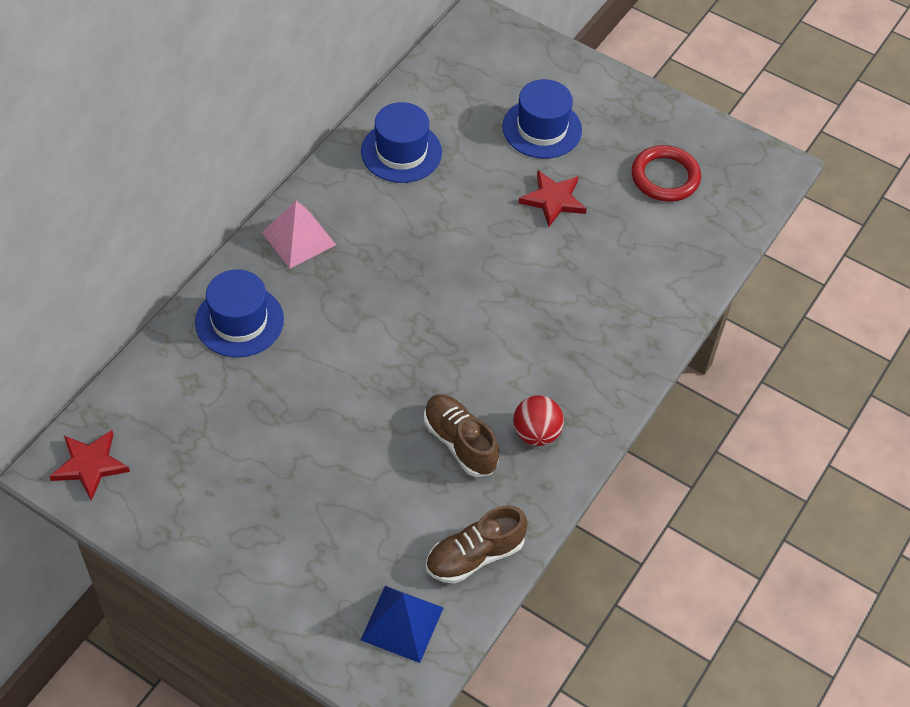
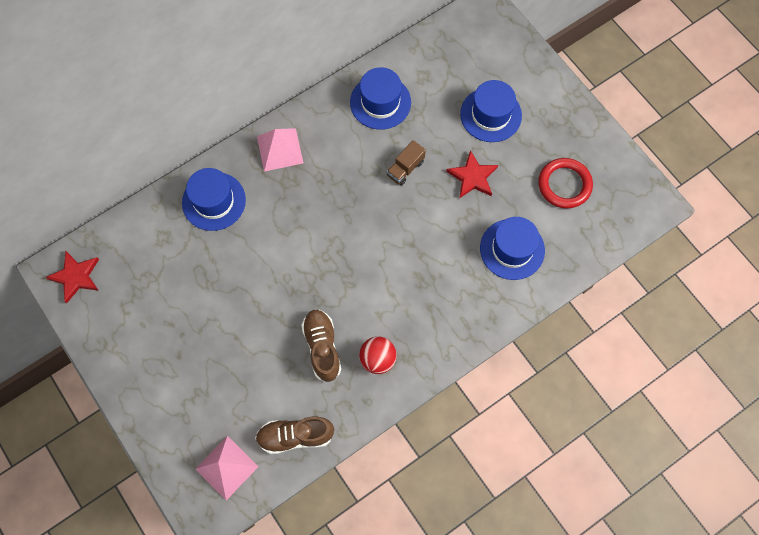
camera: 25 degrees right, 15 degrees up
blue pyramid [361,586,443,663] -> pink pyramid [195,436,259,500]
none -> brown truck [387,140,426,186]
none -> blue hat [480,217,545,280]

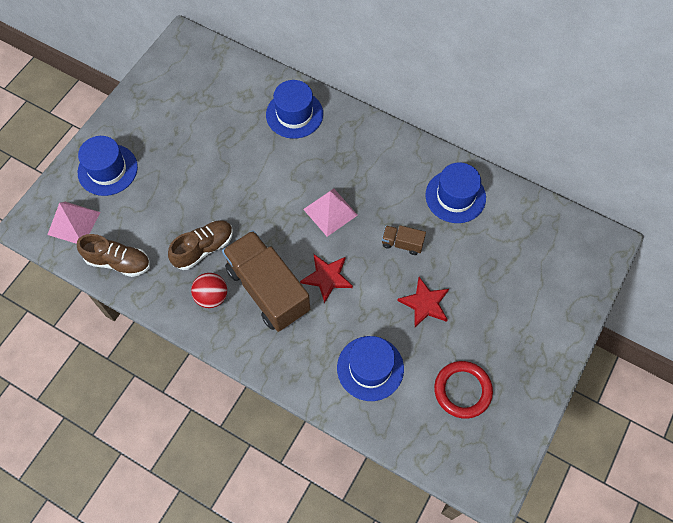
camera: 65 degrees right, 5 degrees down
red star [45,251,99,303] -> red star moved to [300,254,353,304]
brown shoe [255,417,334,454] -> brown shoe turned 135 degrees clockwise [77,234,150,277]
pink pyramid [257,128,303,172] -> pink pyramid moved to [303,189,358,237]
blue hat [460,80,522,142] -> blue hat moved to [78,136,138,196]
none -> brown truck [222,230,310,332]

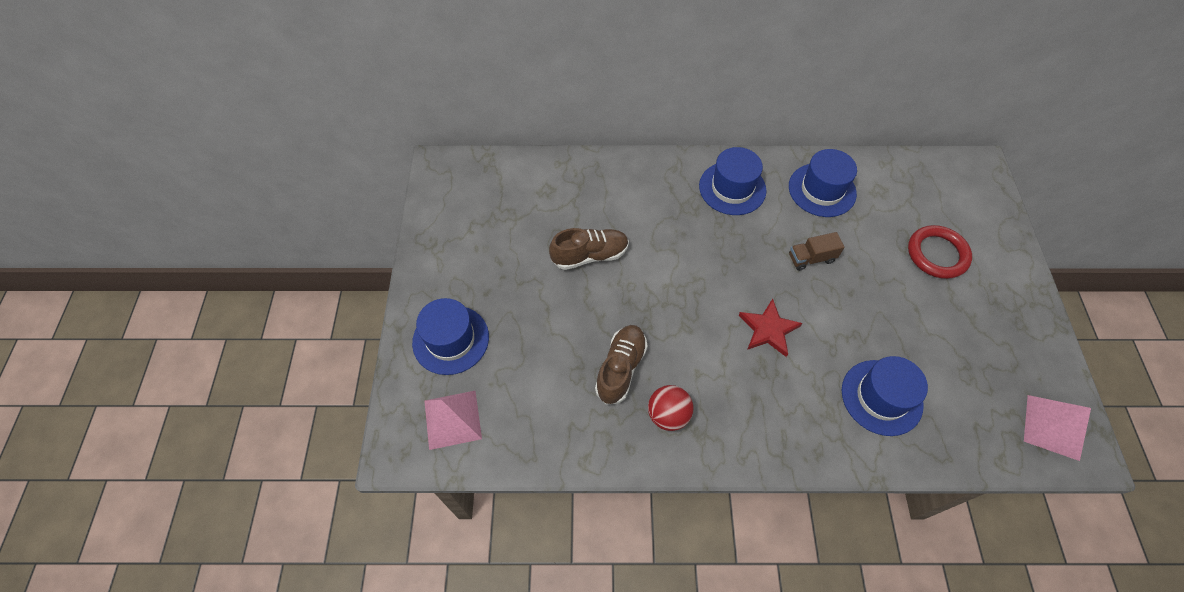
camera: 30 degrees left, 5 degrees down
brown shoe [77,234,150,277] -> brown shoe moved to [549,228,629,270]
brown truck [222,230,310,332] -> none
blue hat [266,80,323,139] -> blue hat moved to [699,147,766,215]
pink pyramid [303,189,358,237] -> pink pyramid moved to [1024,395,1091,461]
red star [397,277,449,327] -> none
red ring [434,361,493,419] -> red ring moved to [908,225,972,279]

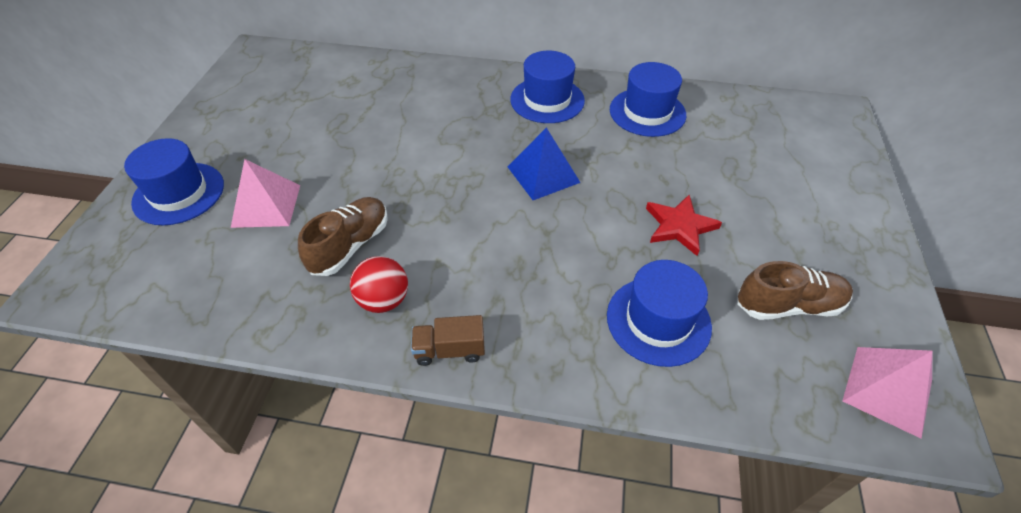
camera: 10 degrees right, 10 degrees down
pink pyramid [424,391,482,450] -> pink pyramid moved to [231,159,300,228]
brown shoe [549,228,629,270] -> brown shoe moved to [737,261,853,320]
red star [738,299,802,357] -> red star moved to [646,195,722,256]
brown truck [789,232,845,271] -> brown truck moved to [411,315,485,366]
red ring [908,225,972,279] -> none
none -> blue pyramid [508,127,581,200]

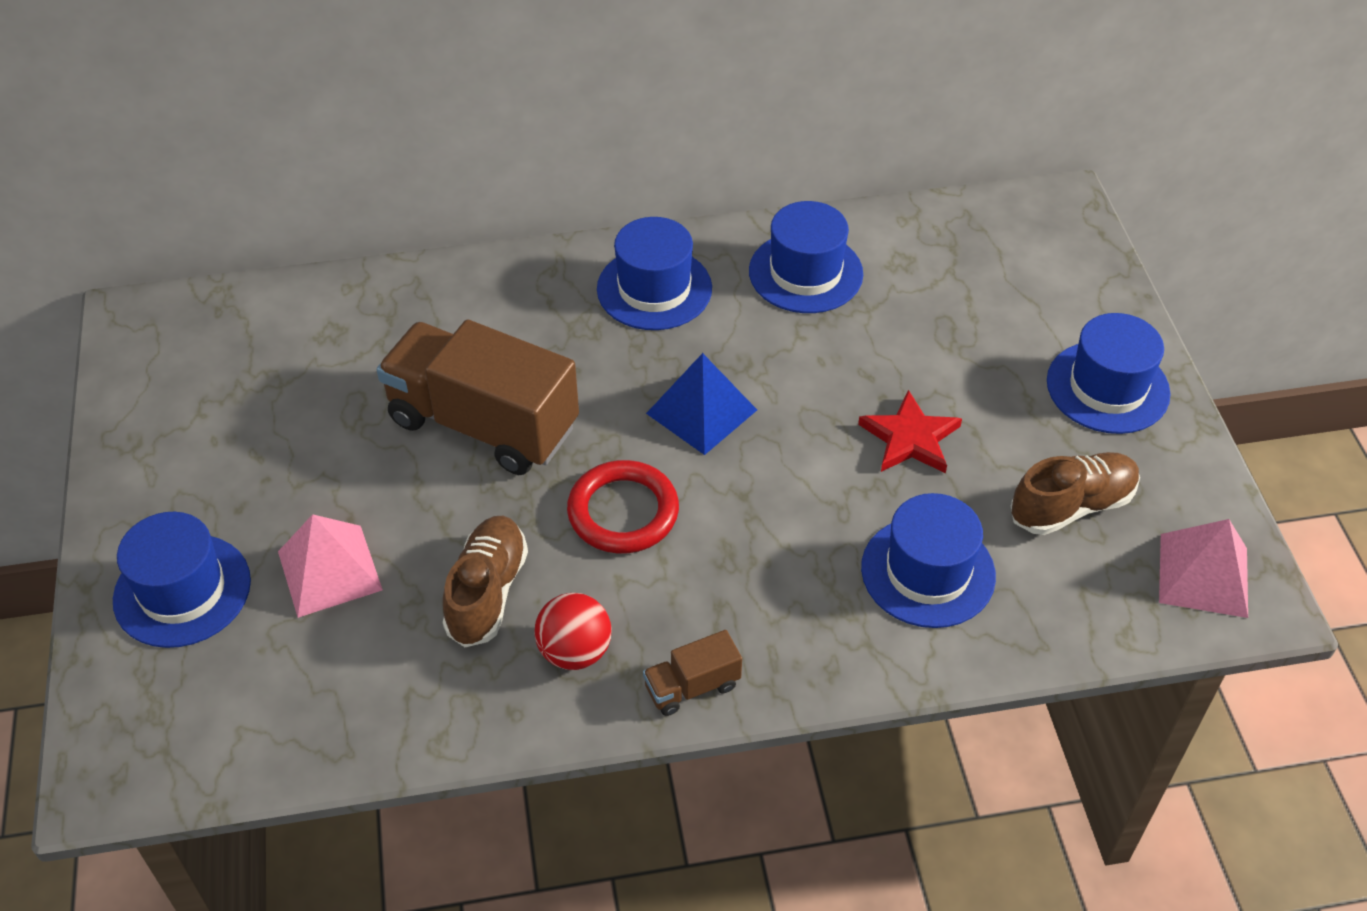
camera: 20 degrees left, 0 degrees up
none -> brown truck [377,320,579,475]
none -> red ring [567,460,679,553]
none -> blue hat [1047,313,1171,434]

